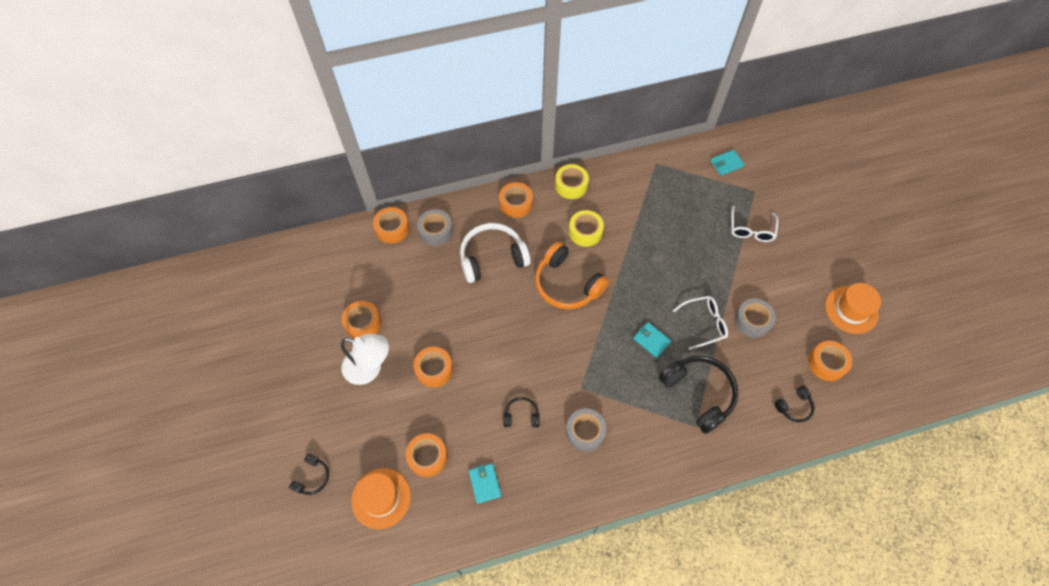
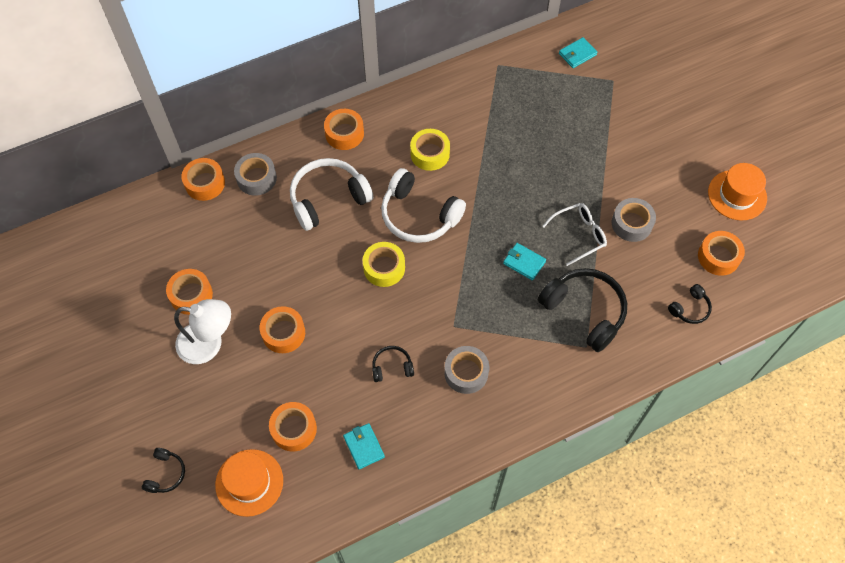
camera: 10 degrees left, 0 degrees up
orange headphones [535,242,609,309] -> white headphones [381,168,466,243]
yellow tape [555,164,589,199] -> yellow tape moved to [363,242,405,287]
white glasses [731,206,778,242] -> none

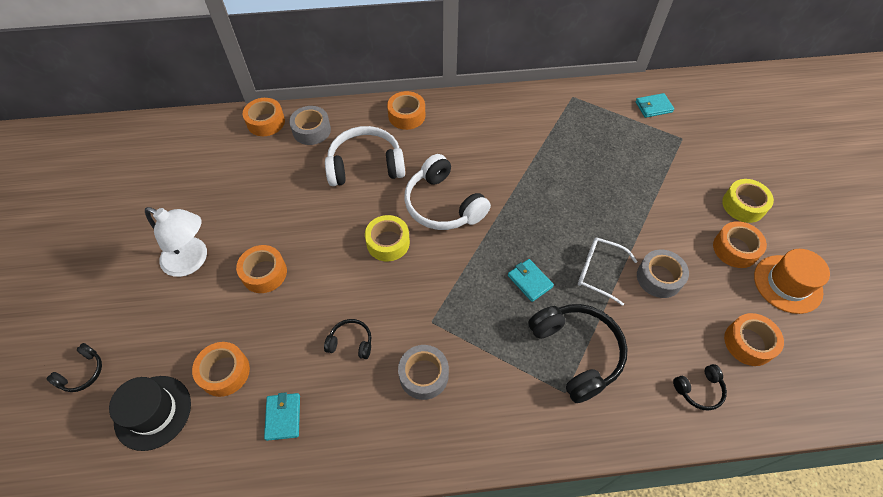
camera: 20 degrees right, 5 degrees down
orange tape [166,269,213,315] -> orange tape moved to [713,221,767,268]
orange hat [215,449,283,517] -> black hat [109,376,191,451]
yellow tape [410,129,450,171] -> yellow tape moved to [722,179,774,223]
white glasses [542,203,607,266] -> white glasses turned 150 degrees counterclockwise [578,238,637,306]

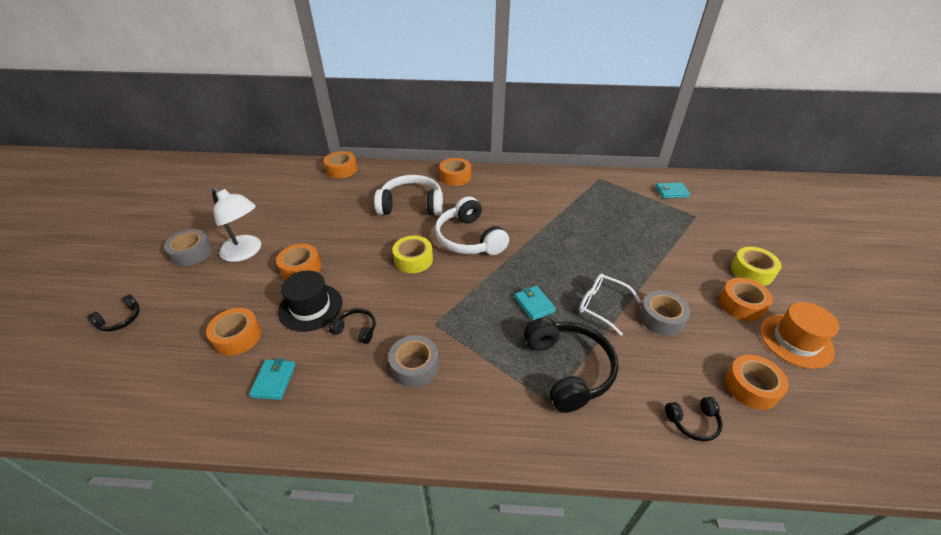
camera: 10 degrees right, 15 degrees down
black hat [109,376,191,451] -> black hat moved to [278,270,342,332]
grey tape [289,106,331,145] -> grey tape moved to [164,229,212,266]

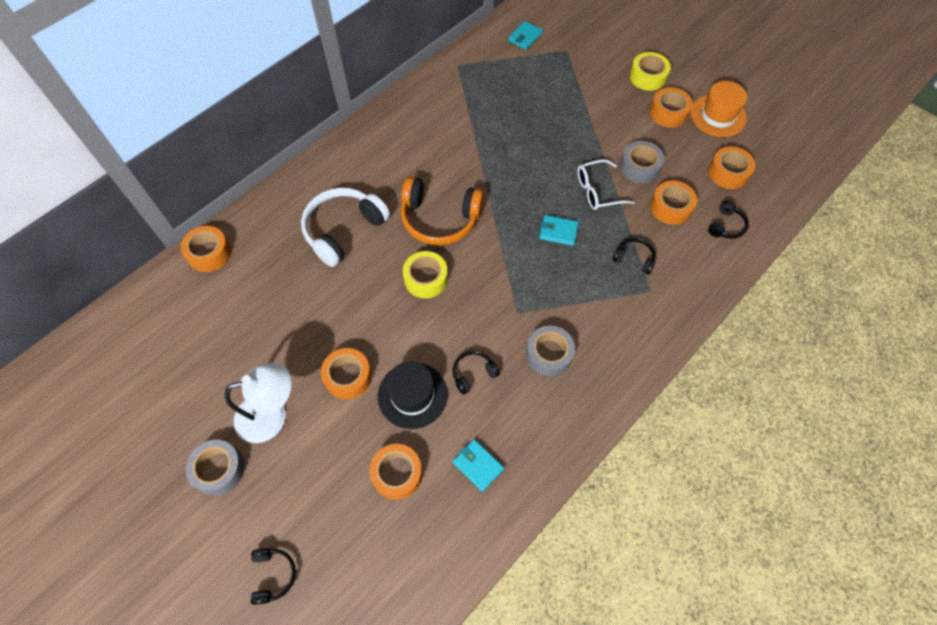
camera: 50 degrees left, 20 degrees up
white headphones [435,196,509,255] -> orange headphones [400,177,484,245]
orange tape [440,158,471,186] -> orange tape moved to [650,181,697,225]
black headphones [524,317,619,413] -> black headphones [612,238,656,275], size x0.49

